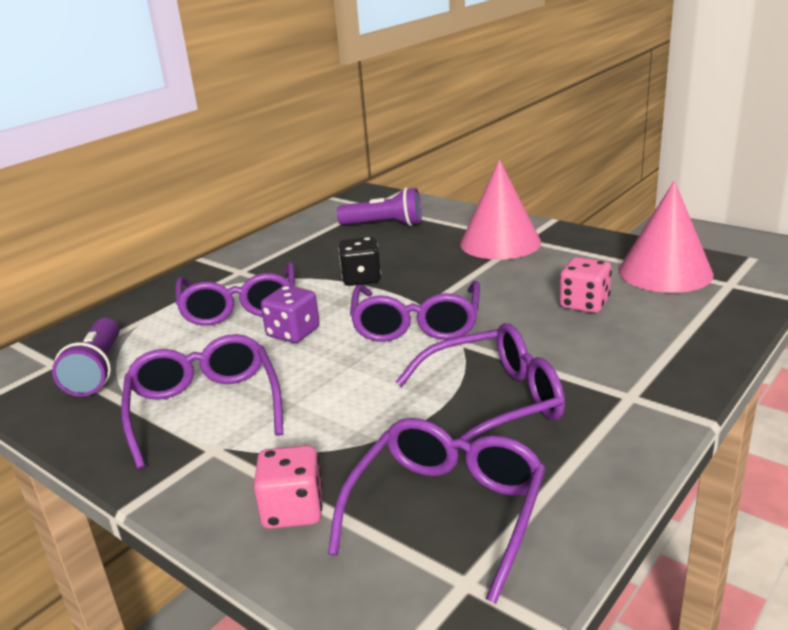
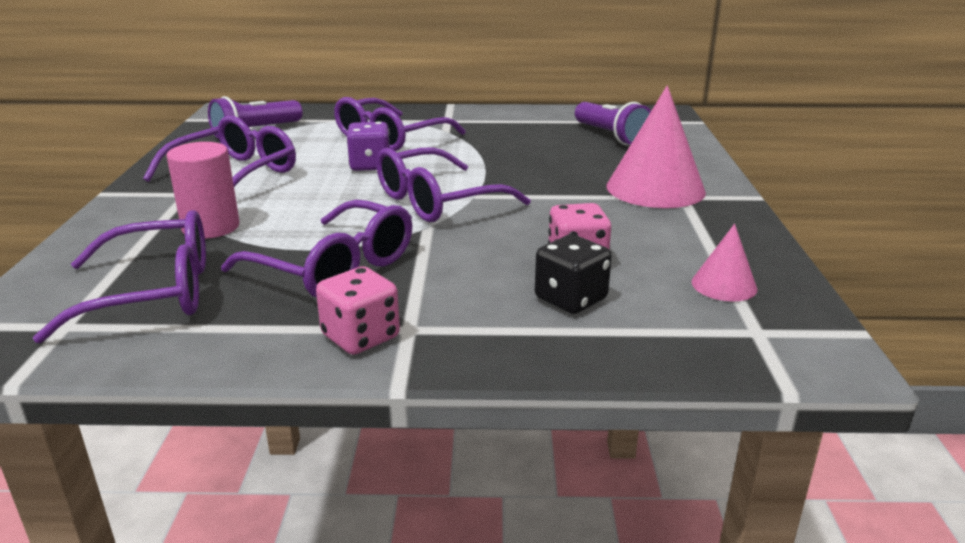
camera: 50 degrees right, 0 degrees up
pink dice [254,445,323,529] -> pink dice moved to [316,266,400,355]
black dice [339,237,381,286] -> black dice moved to [535,234,612,314]
pink cone [619,181,713,293] -> pink cone [691,224,758,302], size x0.51
none -> pink cylinder [166,142,240,239]

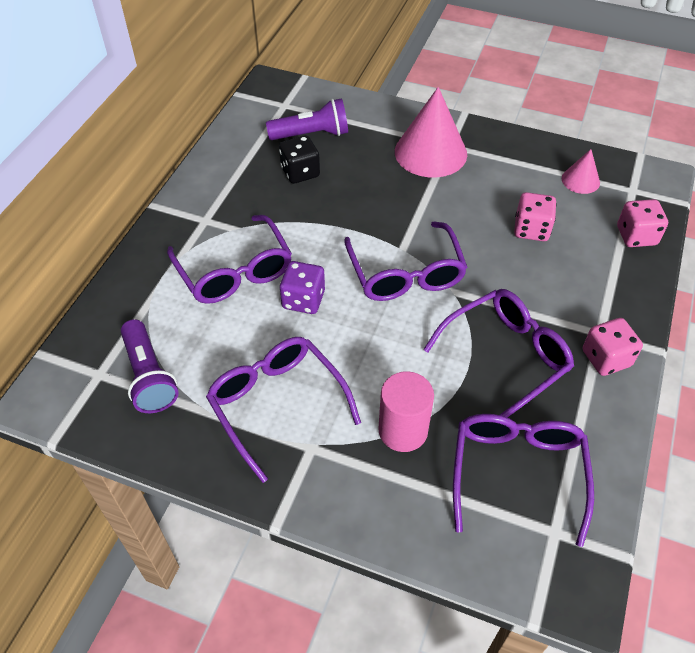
camera: 70 degrees left, 25 degrees up
black dice [535,234,612,314] -> black dice moved to [279,135,320,184]
none -> pink dice [617,199,668,247]

